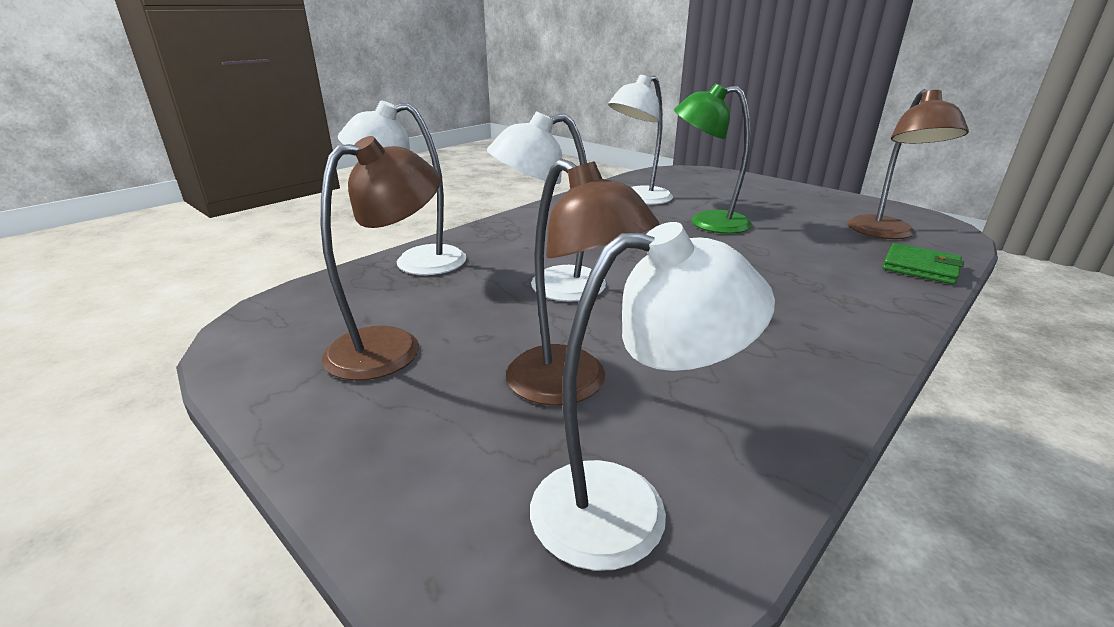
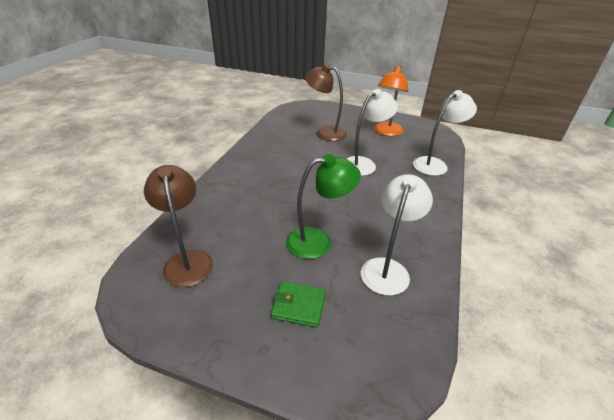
camera: 155 degrees right, 10 degrees up
brown lamp [321,136,441,381] -> orange lamp [374,65,408,136]
white lamp [530,222,775,571] -> none
green wallet [883,243,964,284] -> green wallet moved to [271,281,326,327]

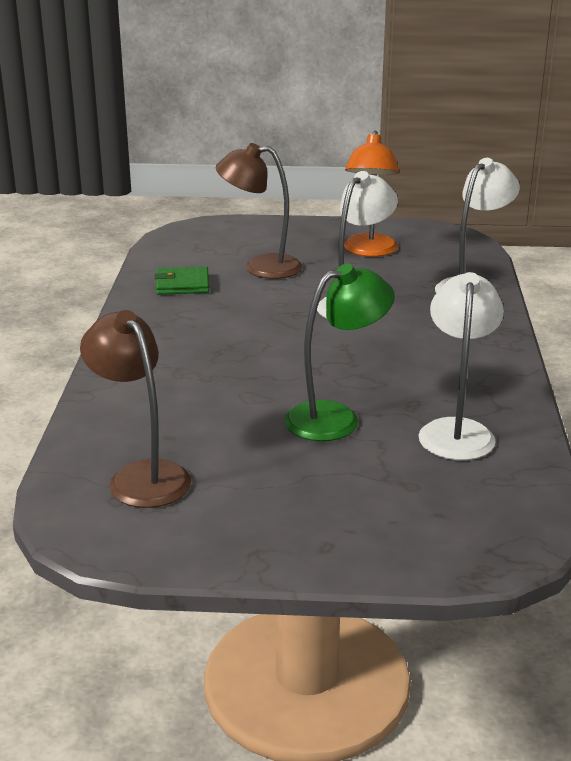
camera: 15 degrees left, 10 degrees down
green wallet [271,281,326,327] -> green wallet moved to [154,266,209,295]

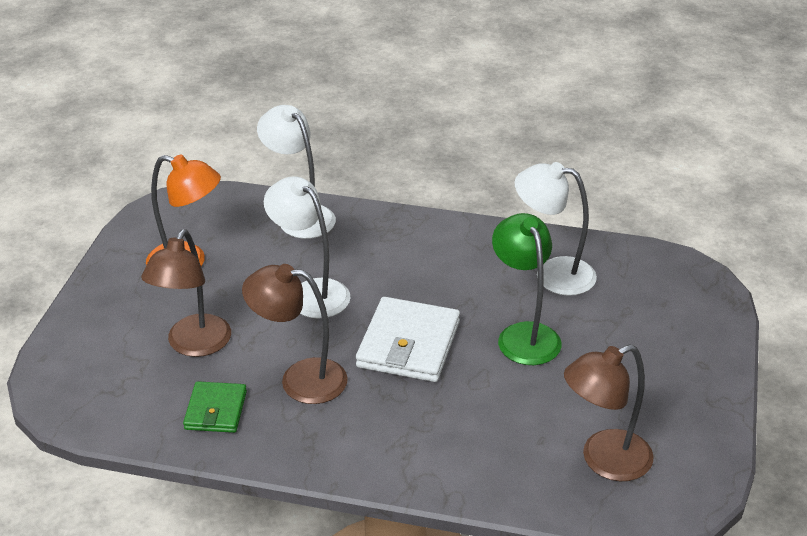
camera: 80 degrees left, 10 degrees up
none -> brown lamp [242,264,348,404]
none -> white wallet [356,297,460,382]

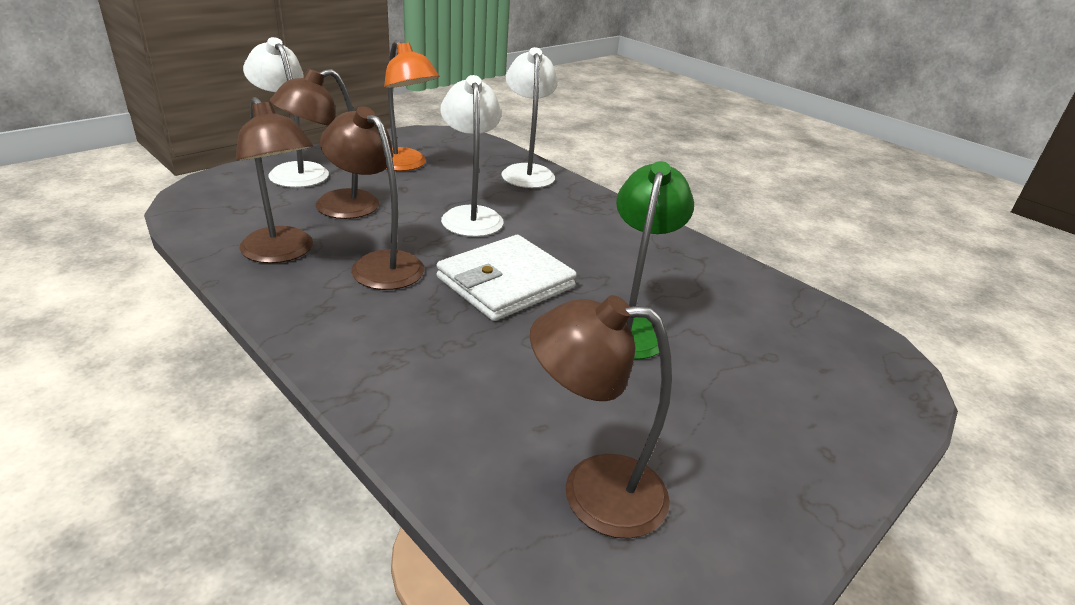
camera: 30 degrees right, 5 degrees down
green wallet [183,381,247,433] -> brown lamp [236,97,313,263]
white lamp [515,162,597,296] -> white lamp moved to [243,37,329,188]

